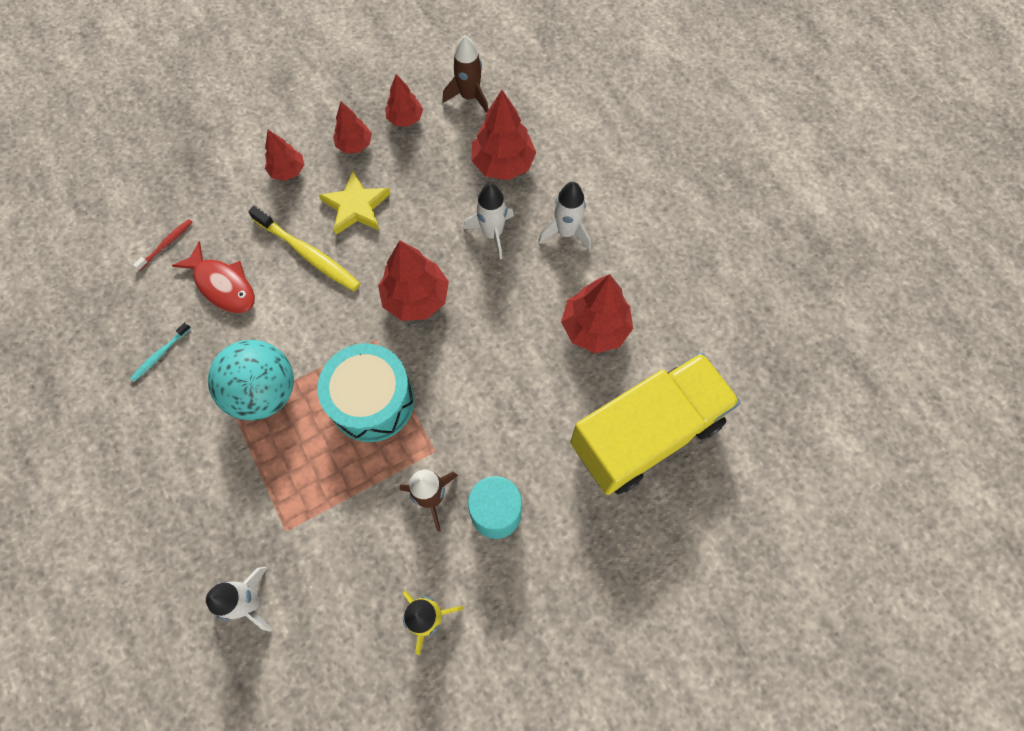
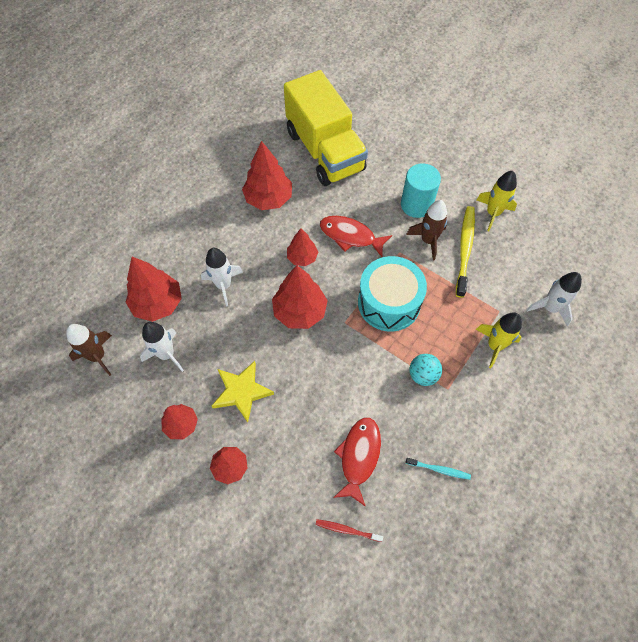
camera: 115 degrees left, 5 degrees down
turquoise ball [208,340,294,421] -> turquoise ball [409,354,442,386], size x0.52
yellow toothbrush [248,206,360,291] -> yellow toothbrush moved to [456,206,475,298]
red tree [385,74,423,127] -> red tree moved to [287,228,318,266]
white rocket [538,182,591,250] -> white rocket moved to [140,322,184,372]
yellow truck [570,352,741,495] -> yellow truck turned 150 degrees counterclockwise [284,70,368,186]
none -> red fish [320,216,392,257]
none -> yellow rocket [476,312,522,368]

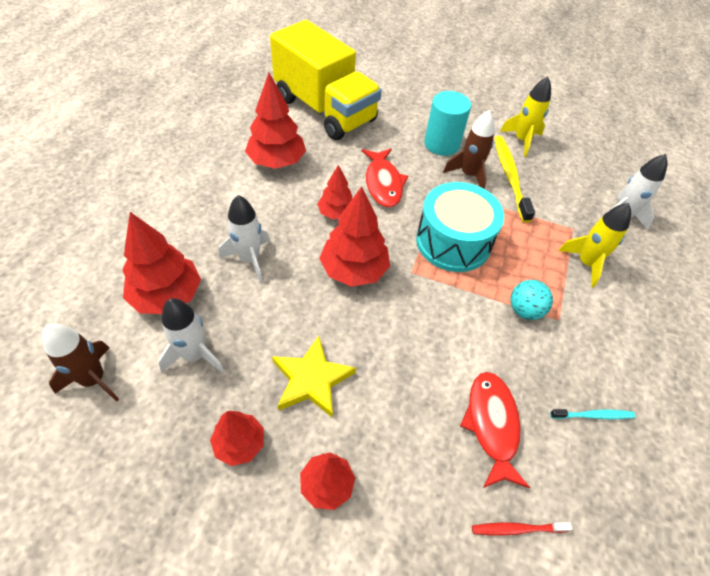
camera: 20 degrees left, 10 degrees down
red fish [320,216,392,257] -> red fish turned 105 degrees counterclockwise [362,148,408,208]

